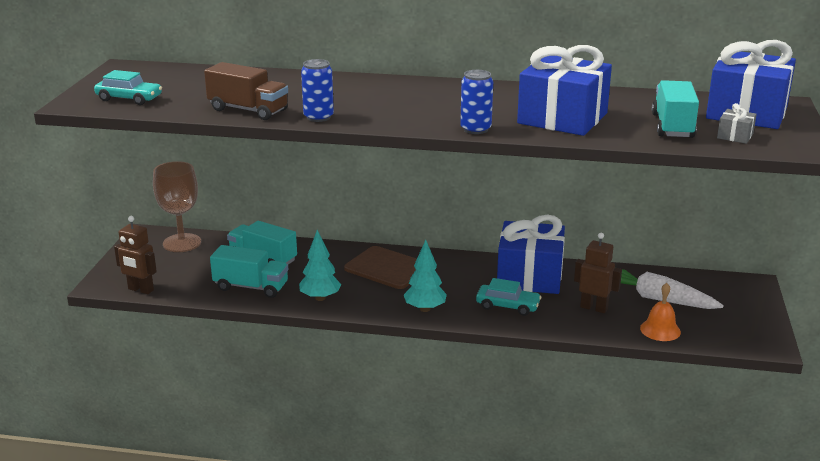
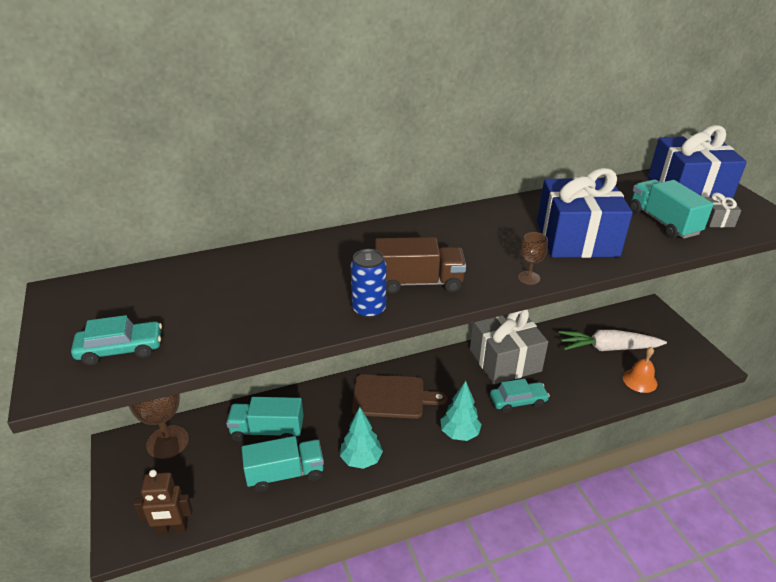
camera: 30 degrees left, 10 degrees up
brown truck [204,62,288,120] -> brown truck moved to [375,237,466,294]
blue can [460,70,493,134] -> brown goblet [518,232,548,285]
blue gift [497,215,565,294] -> grey gift [470,310,548,384]
brown robot [574,233,622,313] -> none

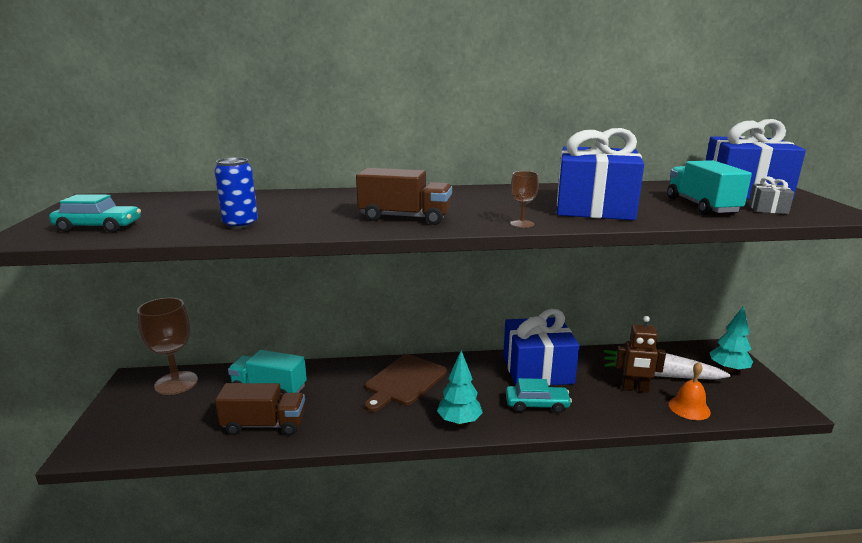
camera: 15 degrees right, 15 degrees down
brown robot [133,470,193,535] -> brown robot moved to [615,316,666,393]
turquoise truck [242,436,324,492] -> brown truck [215,383,305,435]
turquoise tree [340,407,383,469] -> turquoise tree moved to [710,306,753,373]
blue can [350,249,386,318] -> blue can moved to [214,157,258,229]
brown cutting board [352,374,447,419] -> brown cutting board turned 105 degrees clockwise [365,354,447,412]
grey gift [470,310,548,384] -> blue gift [503,309,579,386]

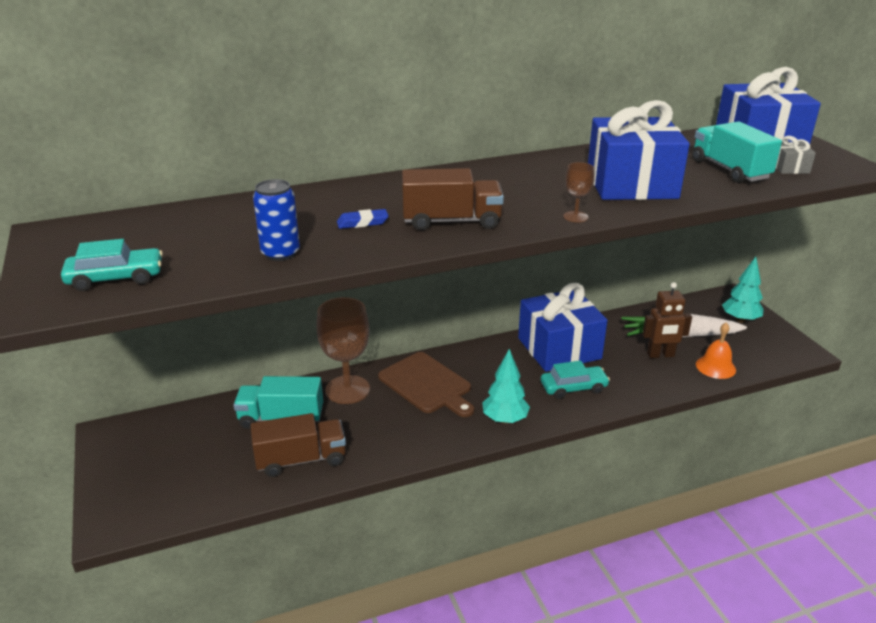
camera: 15 degrees left, 10 degrees up
brown goblet [137,298,198,395] -> brown goblet moved to [316,297,370,404]
brown cutting board [365,354,447,412] -> brown cutting board turned 60 degrees counterclockwise [378,352,474,417]
none -> blue eraser [337,209,389,229]

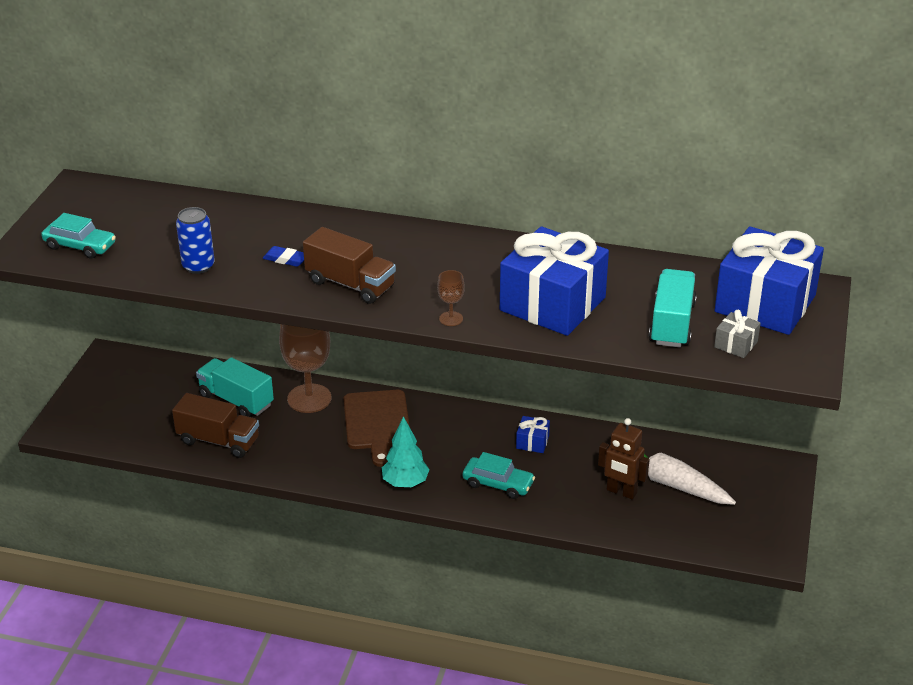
camera: 35 degrees right, 5 degrees up
blue gift [518,283,608,372] -> blue gift [516,416,550,453], size x0.40
orange bell [696,323,736,379] -> none
turquoise tree [722,257,764,323] -> none

